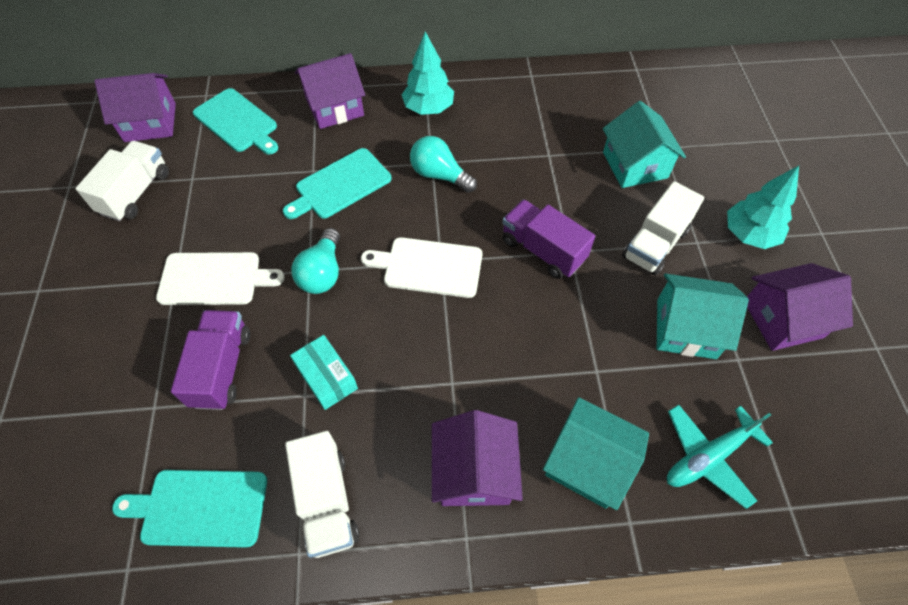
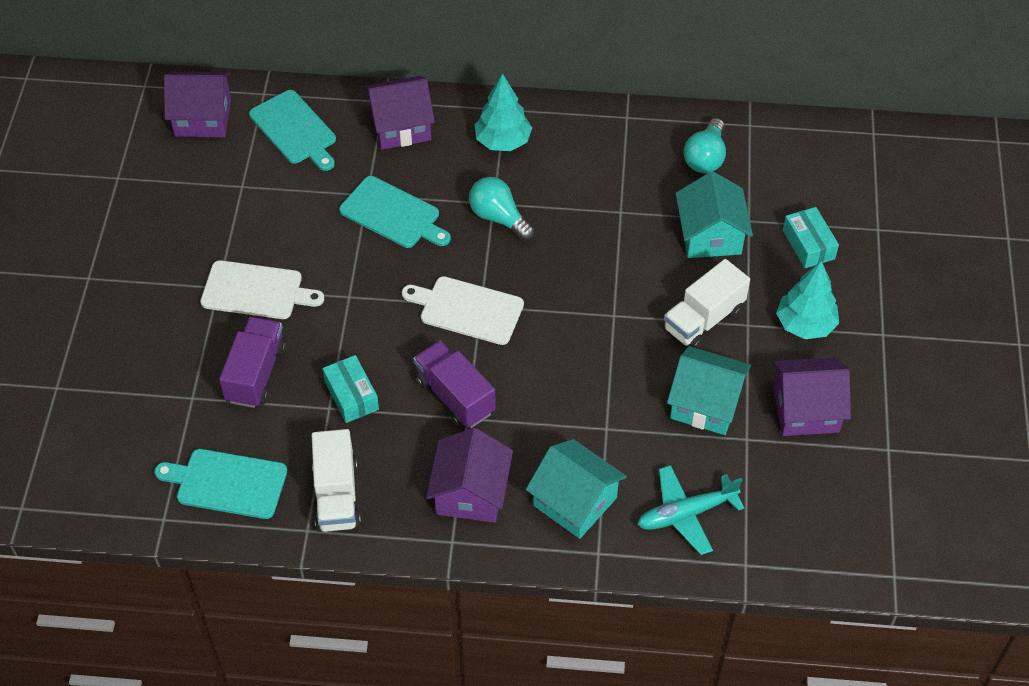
camera: 10 degrees right, 5 degrees down
white truck [75,141,169,221] -> none
turquoise cutting board [283,148,391,219] -> turquoise cutting board turned 120 degrees counterclockwise [339,176,451,248]
turquoise light bulb [292,228,340,294] -> turquoise light bulb moved to [684,118,726,173]
purple truck [502,199,595,279] -> purple truck moved to [413,340,496,428]
none -> turquoise box [783,207,839,268]

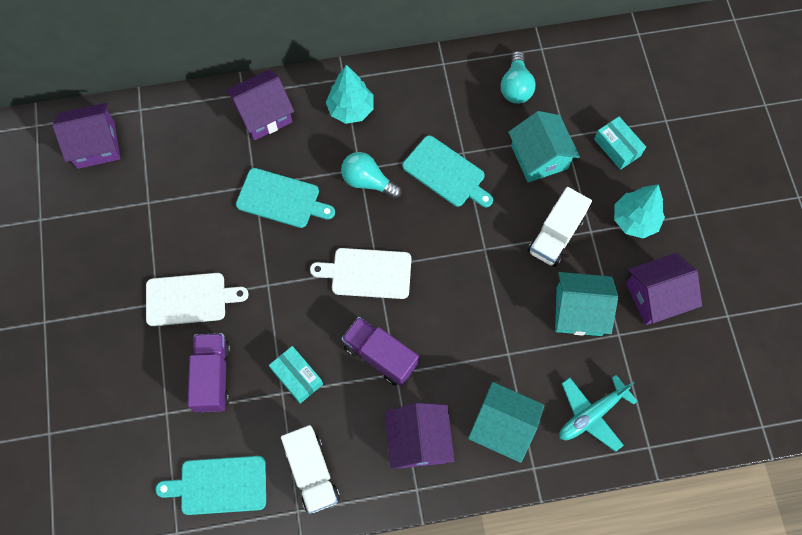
camera: 15 degrees left, 15 degrees up
turquoise cutting board [249,90,336,171] -> turquoise cutting board moved to [402,135,493,207]

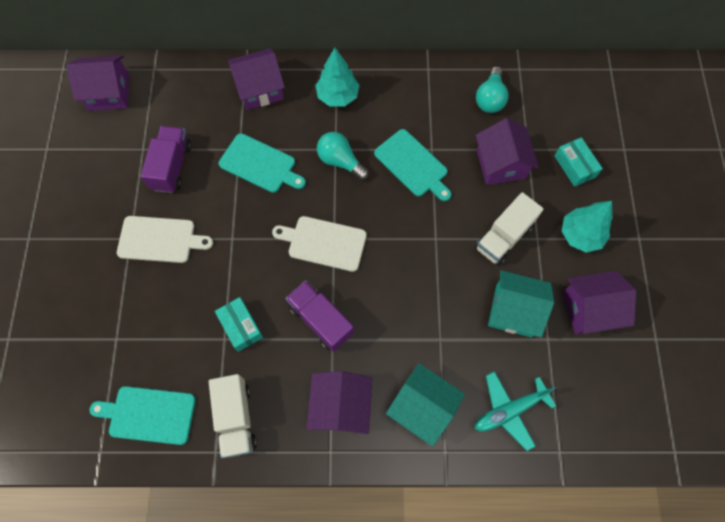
camera: 10 degrees right, 0 degrees up
purple truck [187,333,231,412] -> purple truck moved to [141,126,192,193]
turquoise house [508,111,580,182] -> purple house [476,118,539,185]

